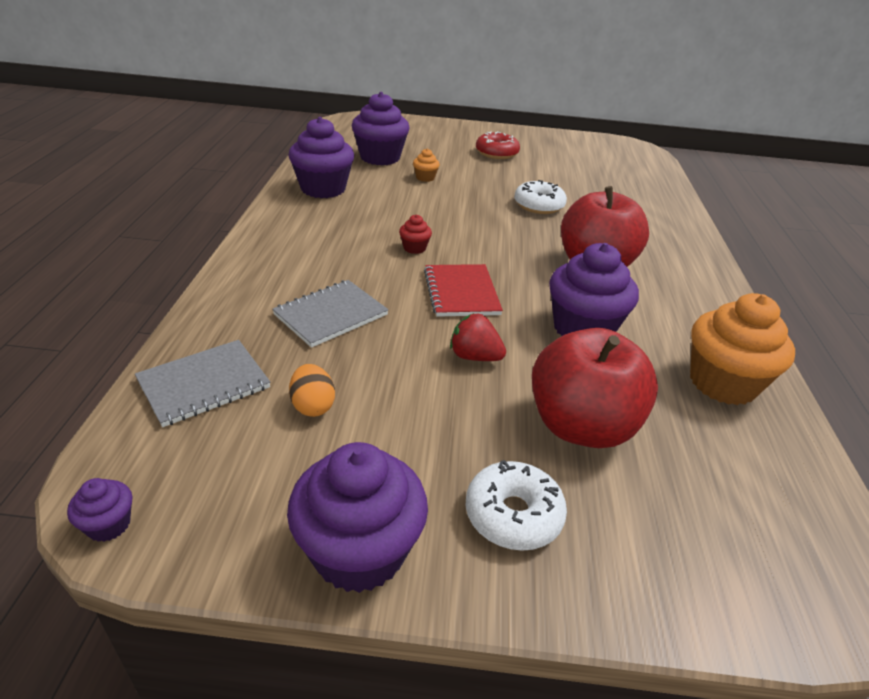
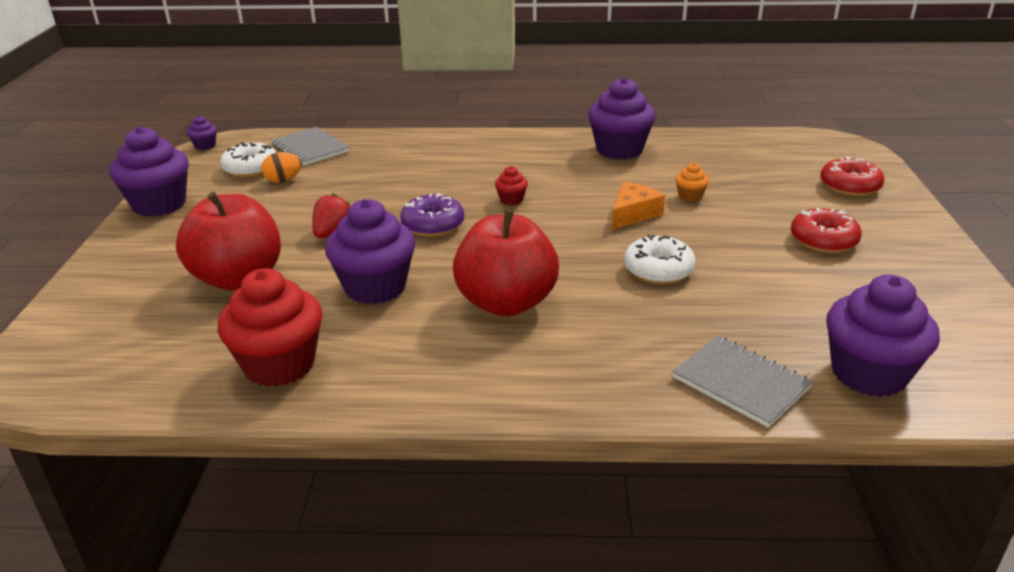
camera: 90 degrees right, 5 degrees down
grey notebook [272,280,389,348] -> grey notebook moved to [672,336,813,428]
purple cupcake [352,92,409,165] -> purple cupcake moved to [826,274,940,397]
red notebook [424,264,503,317] -> purple donut [400,193,464,237]
white donut [466,460,567,551] -> white donut moved to [220,142,277,177]
orange cupcake [690,293,795,405] -> red cupcake [218,268,323,387]
none -> orange cheese [612,182,665,230]
none -> red donut [820,156,885,196]

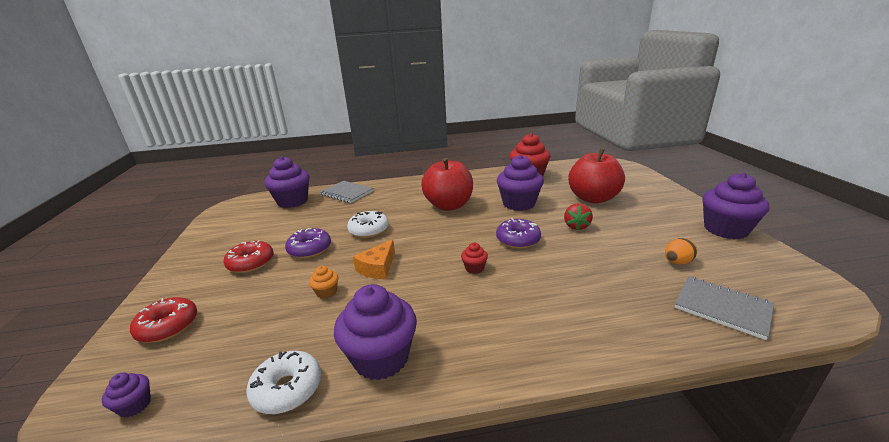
camera: 170 degrees right, 5 degrees down
purple cupcake [187,116,217,150] -> purple cupcake moved to [102,373,151,418]
white donut [220,142,277,177] -> white donut moved to [246,351,321,414]
none -> purple donut [285,228,331,259]

